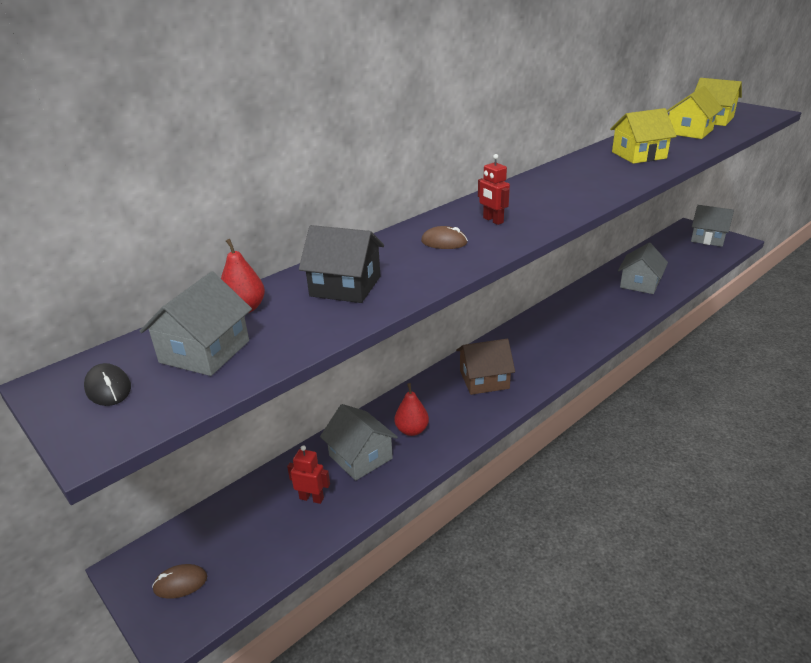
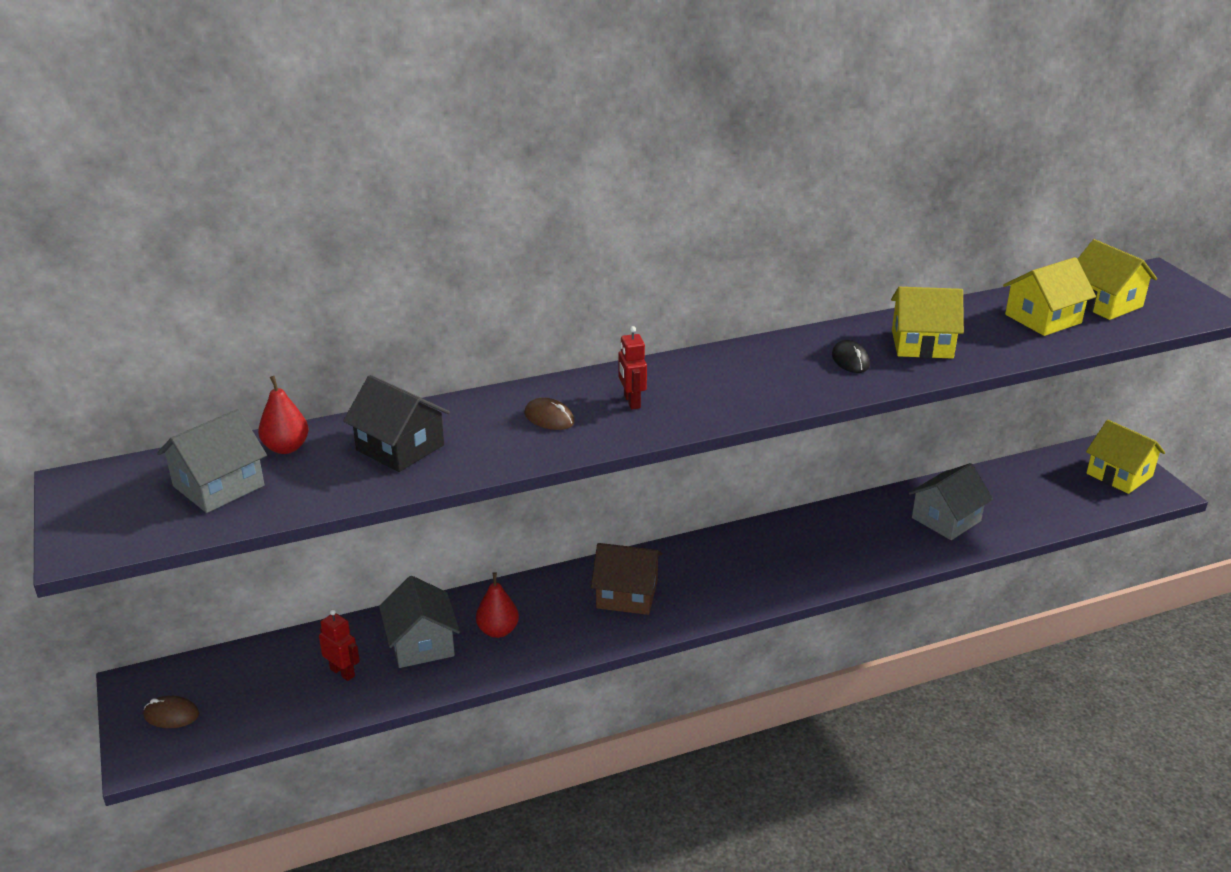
camera: 20 degrees right, 0 degrees up
black mouse [84,363,131,406] -> black mouse moved to [832,340,870,373]
grey house [691,205,734,247] -> yellow house [1086,420,1165,494]

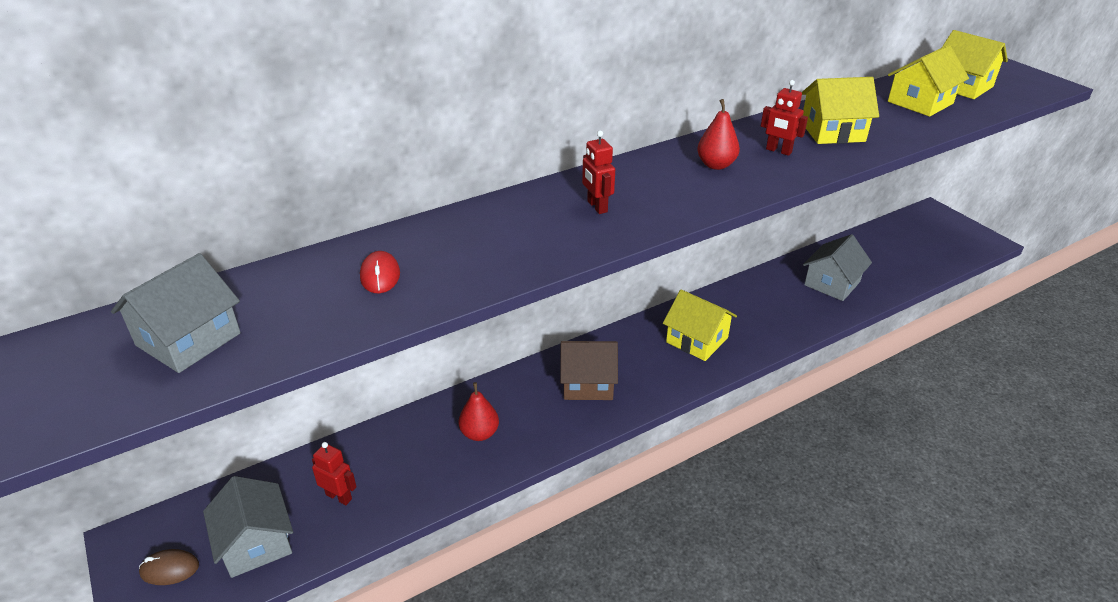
camera: 10 degrees left, 5 degrees up
red pear [258,376,309,454] -> red pear moved to [697,99,740,170]
black house [343,375,450,472] -> red mouse [360,251,400,293]
grey house [379,576,460,668] -> grey house moved to [203,476,293,578]
brown mouse [524,398,575,430] -> none
black mouse [832,340,870,373] -> red robot [761,80,808,156]
yellow house [1086,420,1165,494] -> yellow house moved to [663,289,737,361]

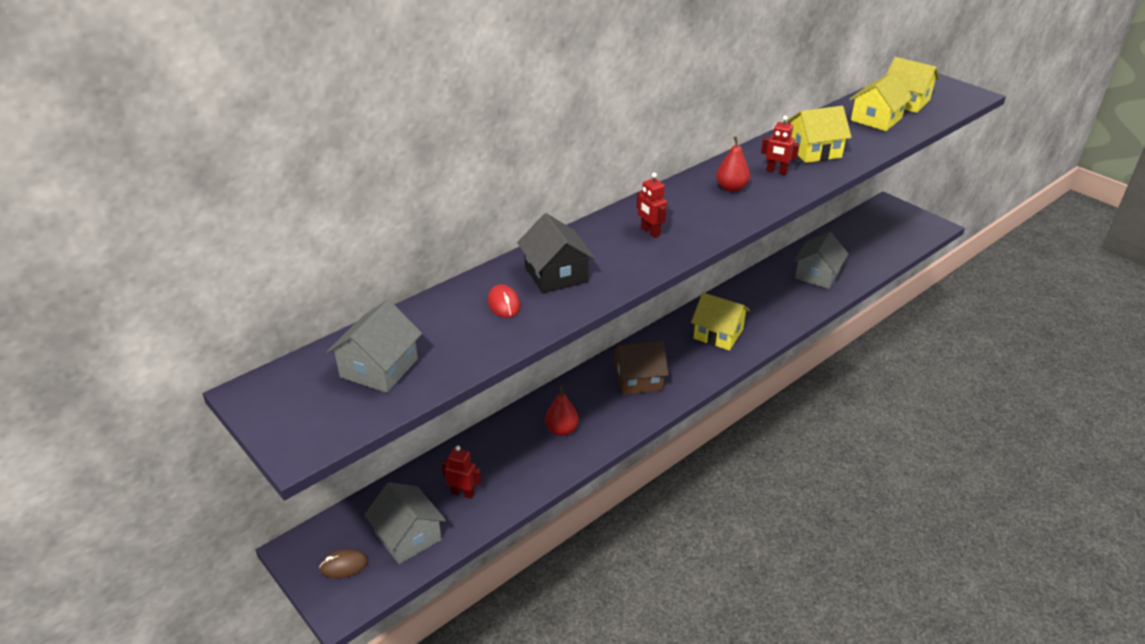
camera: 10 degrees left, 0 degrees up
none -> black house [517,213,596,293]

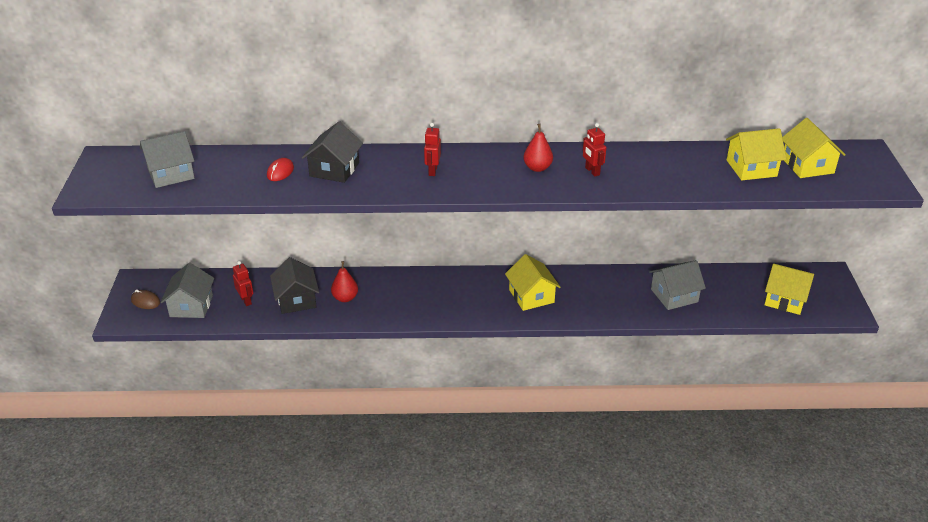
camera: 40 degrees right, 0 degrees up
brown house [612,341,669,395] -> none
yellow house [786,106,852,163] -> yellow house moved to [764,264,814,315]
none -> black house [270,257,319,314]

